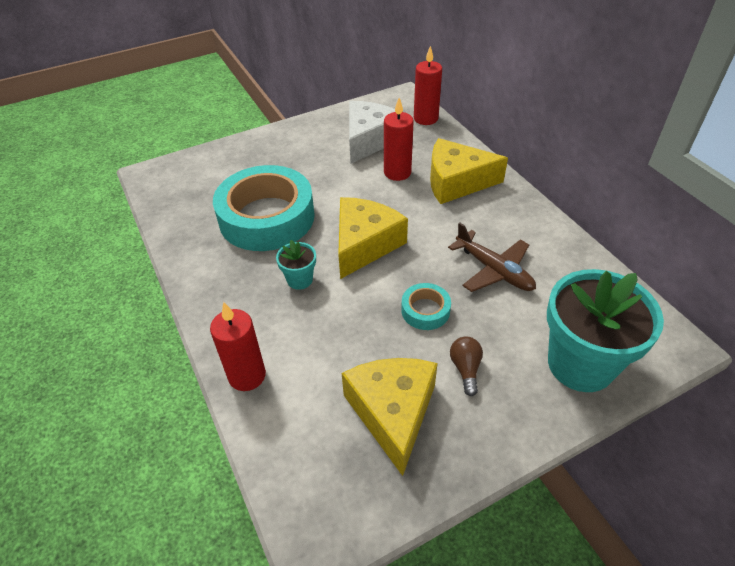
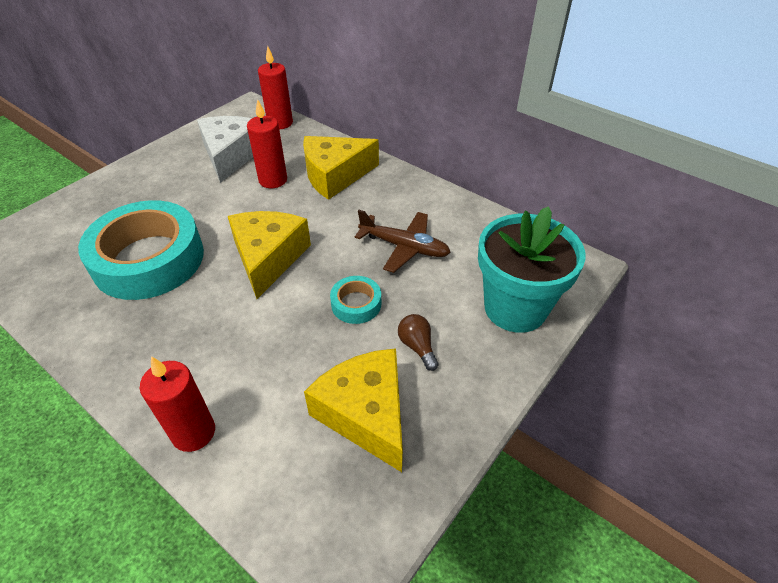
camera: 25 degrees left, 0 degrees up
turquoise flower pot [276,240,316,290] -> none

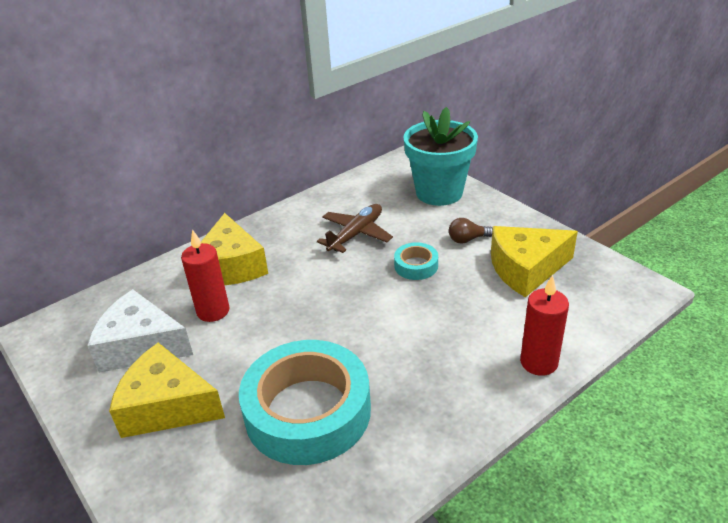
camera: 75 degrees left, 10 degrees down
yellow cheese [228,211,311,299] -> yellow cheese moved to [109,343,225,438]
red candle [258,46,293,129] -> none

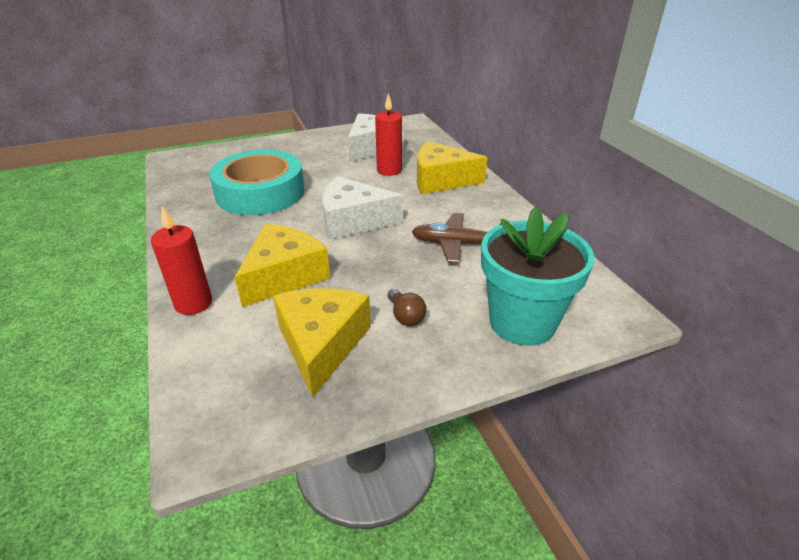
camera: 105 degrees right, 0 degrees up
yellow cheese [109,343,225,438] -> yellow cheese moved to [235,224,330,307]
brown plane [317,204,393,253] -> brown plane turned 135 degrees clockwise [411,213,510,263]
turquoise tape [394,242,438,280] -> none
brown light bulb [449,218,493,244] -> brown light bulb turned 150 degrees clockwise [388,289,427,326]
none -> white cheese [322,176,403,240]

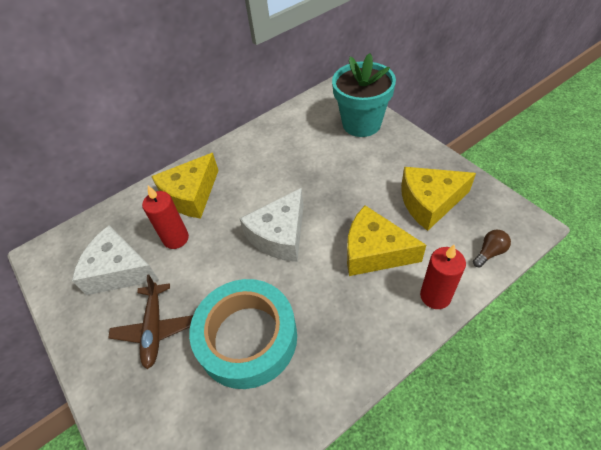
camera: 100 degrees left, 15 degrees up
white cheese [322,176,403,240] -> white cheese turned 45 degrees clockwise [239,188,304,262]
brown light bulb [388,289,427,326] -> brown light bulb moved to [473,230,511,267]
brown plane [411,213,510,263] -> brown plane moved to [108,274,193,369]
yellow cheese [417,141,488,194] -> yellow cheese turned 45 degrees clockwise [151,153,219,219]

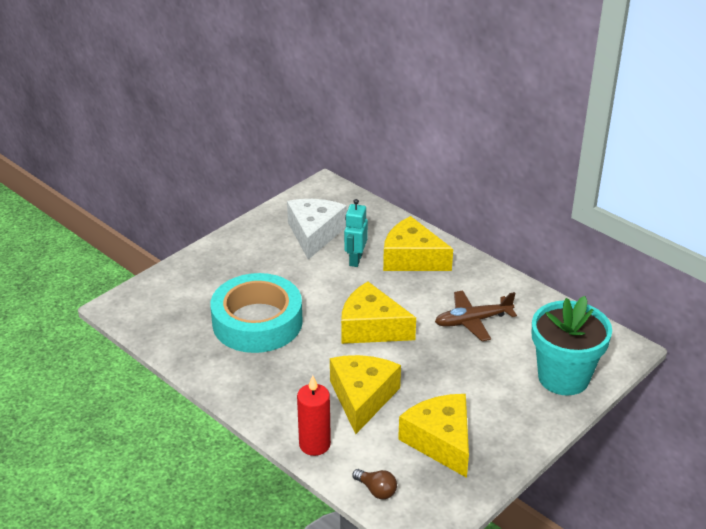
camera: 75 degrees right, 15 degrees down
brown plane [108,274,193,369] -> brown plane moved to [435,290,517,341]
red candle [142,186,189,249] -> turquoise robot [344,199,368,267]
white cheese [239,188,304,262] -> yellow cheese [341,281,416,344]

